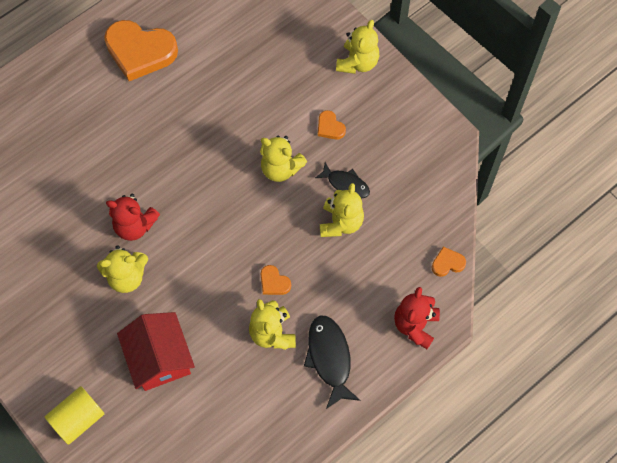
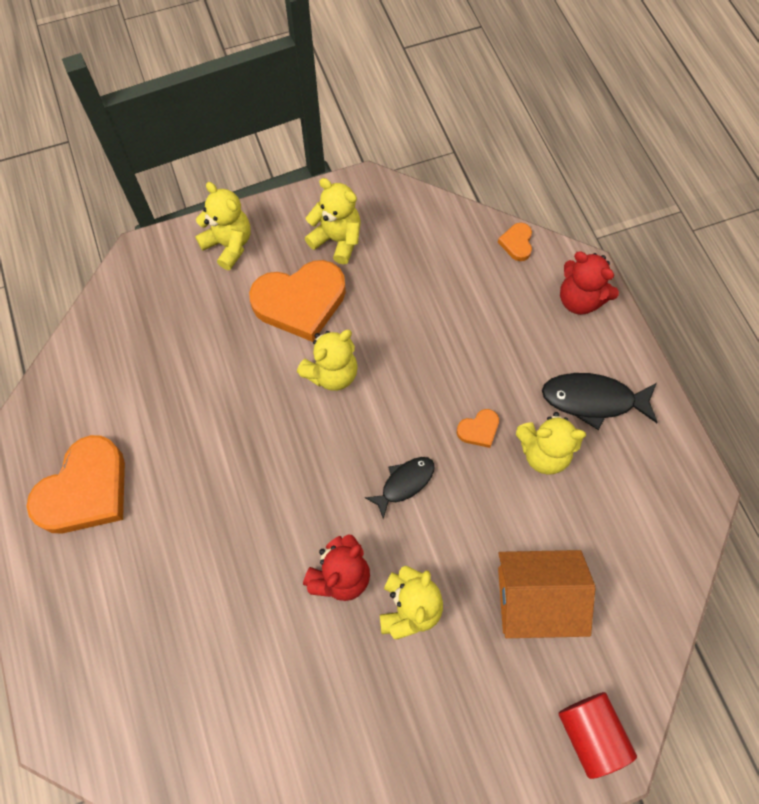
camera: 70 degrees left, 0 degrees up
yellow cylinder [45,386,104,445] -> red cylinder [559,692,637,779]
red house [117,312,195,391] -> orange house [498,550,595,638]
black fish [315,162,370,199] -> black fish moved to [365,457,435,519]
orange heart [318,110,346,140] -> orange heart [249,260,346,342], size x2.29
yellow teddy bear [320,183,364,237] -> yellow teddy bear moved to [305,178,361,264]

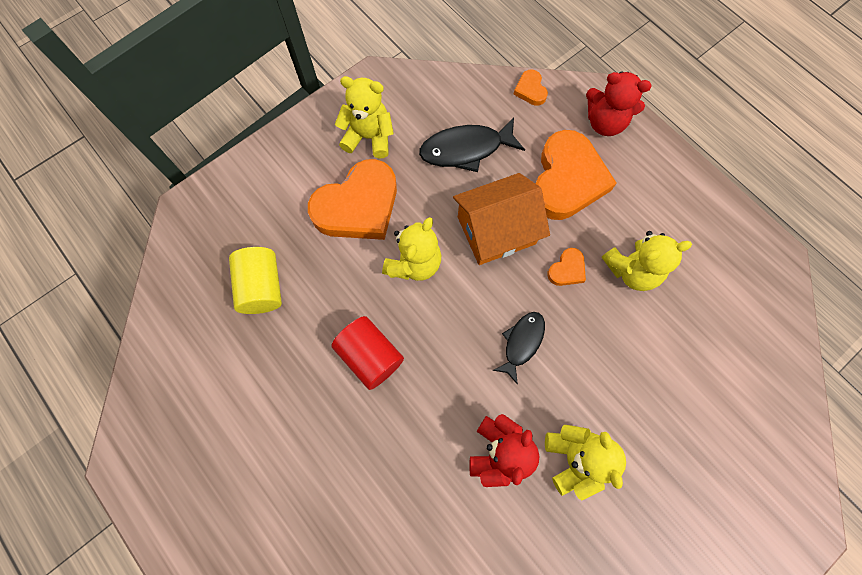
camera: 20 degrees left, 5 degrees up
orange heart [26,435,125,533] -> orange heart moved to [535,130,617,220]
yellow teddy bear [195,182,251,270] -> none
orange house [498,550,595,638] -> orange house moved to [453,173,550,265]
black fish [542,373,658,430] -> black fish moved to [419,118,525,172]
red cylinder [559,692,637,779] -> red cylinder moved to [331,316,404,390]
none -> yellow cylinder [229,247,282,314]

